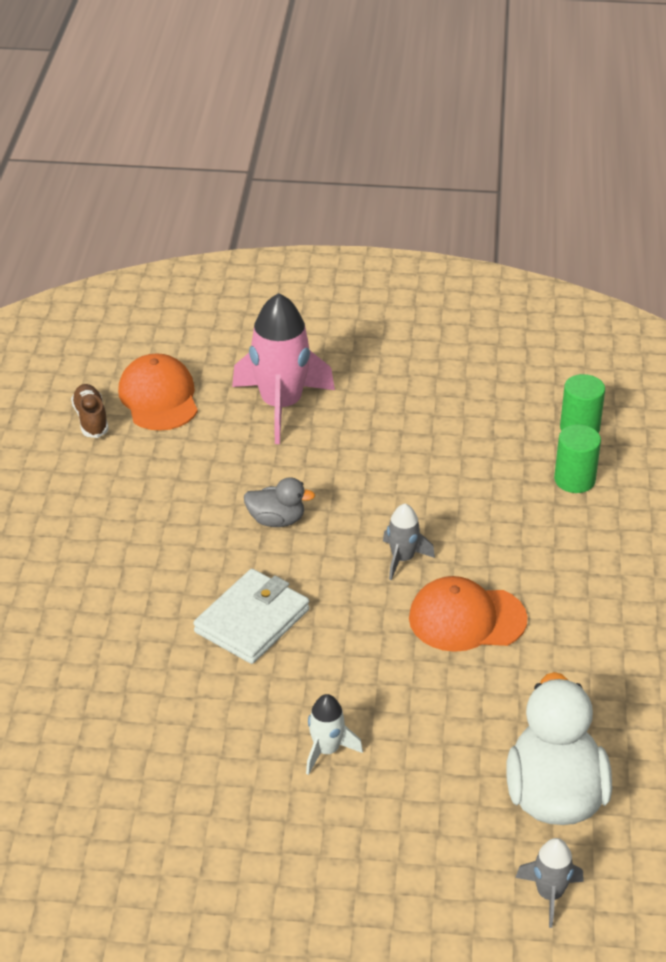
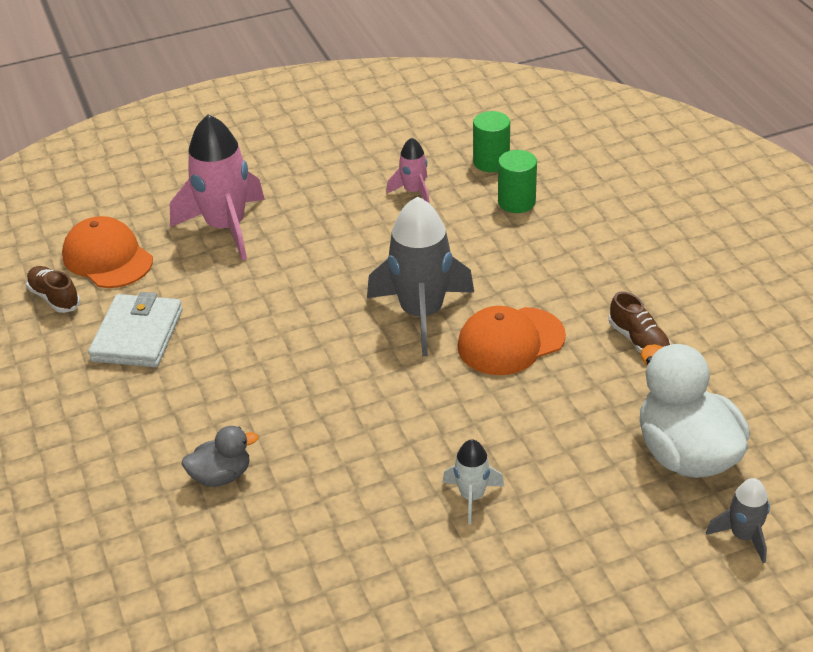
camera: 25 degrees left, 0 degrees up
white wallet [193,569,310,664] -> white wallet moved to [88,292,183,367]
grey duck [244,477,315,527] -> grey duck moved to [182,426,258,487]
grey rocket [383,504,435,580] -> grey rocket [367,197,474,356], size x2.01
none -> pink rocket [386,138,430,204]
none -> brown shoe [609,292,671,353]

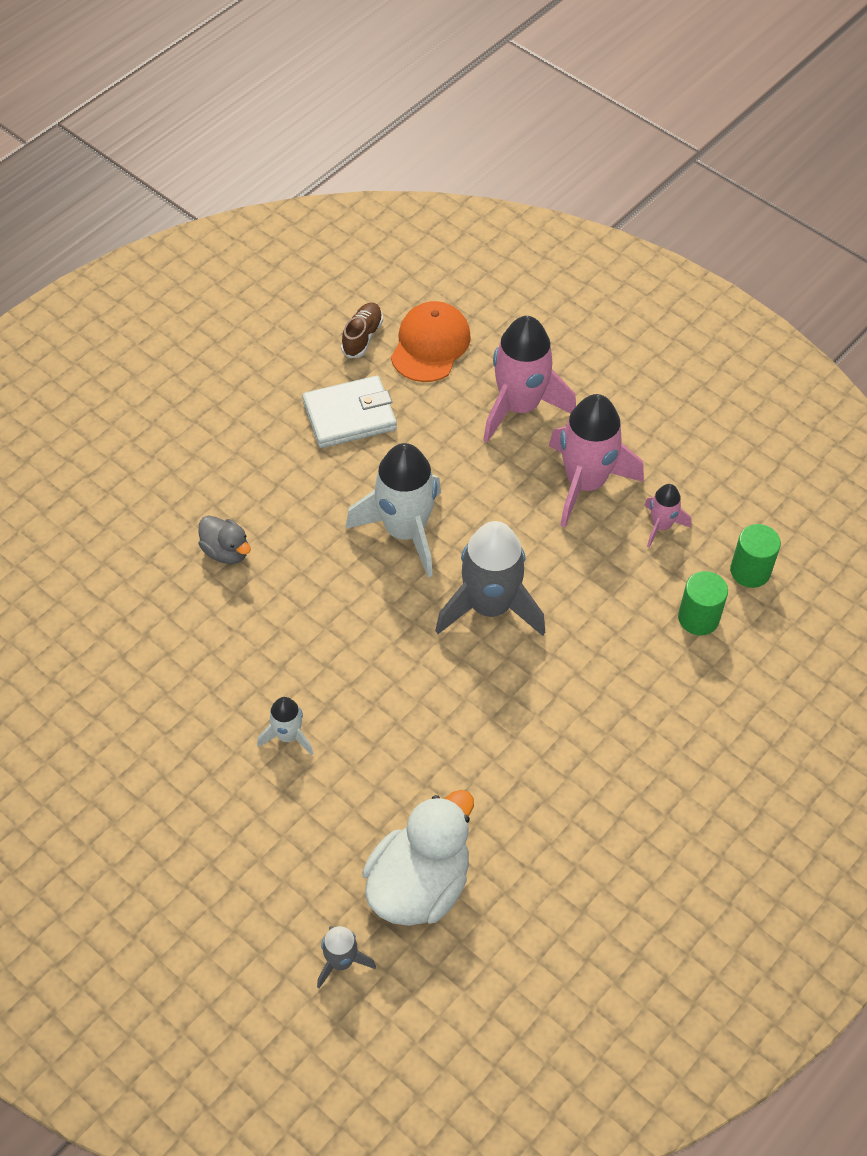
camera: 60 degrees right, 15 degrees up
orange cap [457,306,566,375] -> none
brown shoe [609,292,671,353] -> none
none -> white rocket [345,443,441,578]
none -> pink rocket [549,394,644,527]

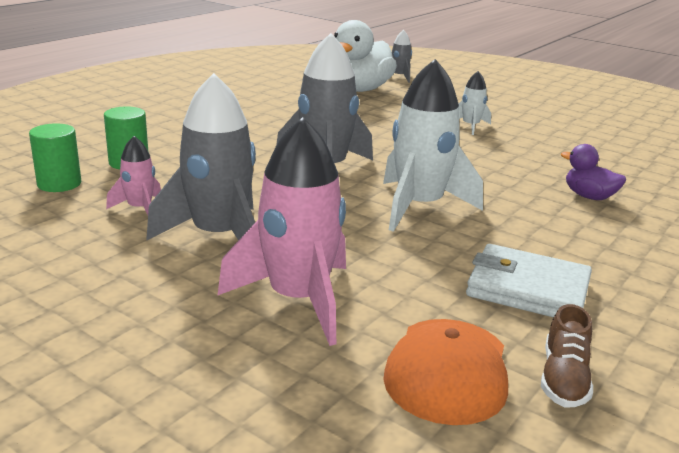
camera: 175 degrees right, 30 degrees down
grey duck [198,515,251,564] -> purple duck [561,144,626,200]
white wallet [302,376,397,448] -> white wallet turned 45 degrees clockwise [466,244,592,317]
pink rocket [549,394,644,527] -> grey rocket [146,73,256,241]

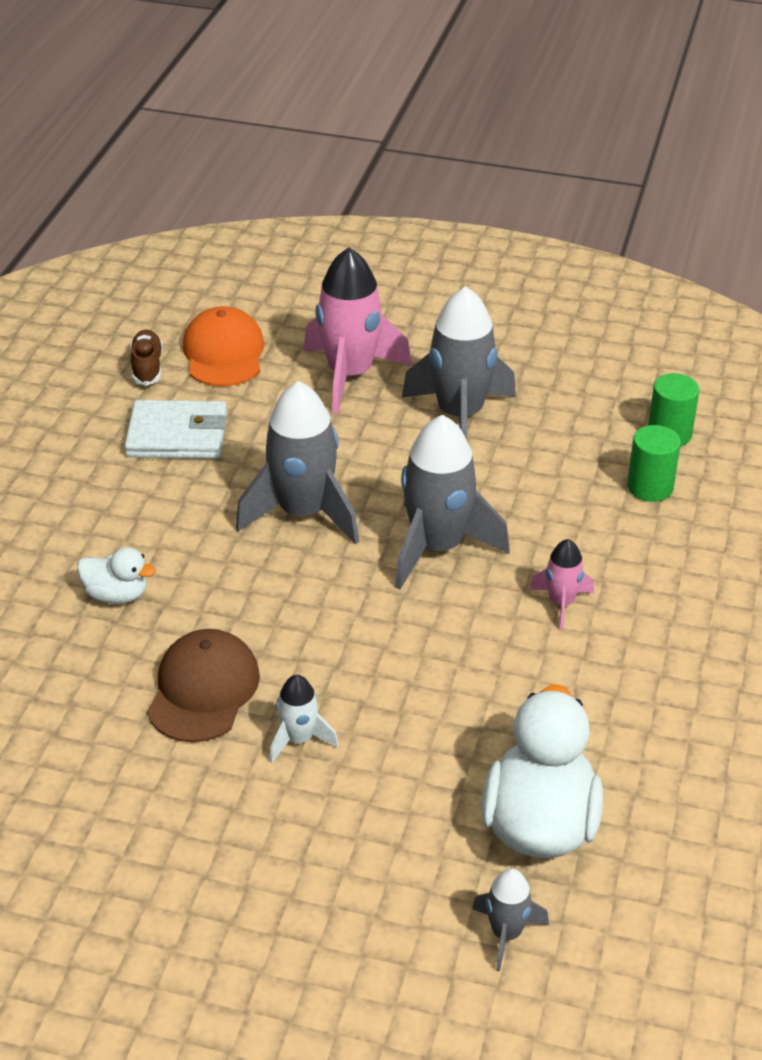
camera: 160 degrees right, 15 degrees up
pink rocket [106,136,161,215] -> pink rocket moved to [529,539,594,630]
white rocket [383,59,483,232] -> grey rocket [236,381,359,545]
purple duck [561,144,626,200] -> white duck [77,547,156,604]
none -> brown cap [147,629,260,742]

